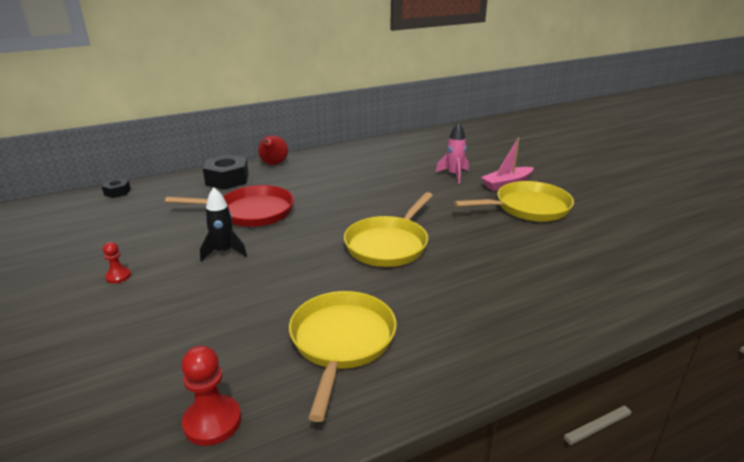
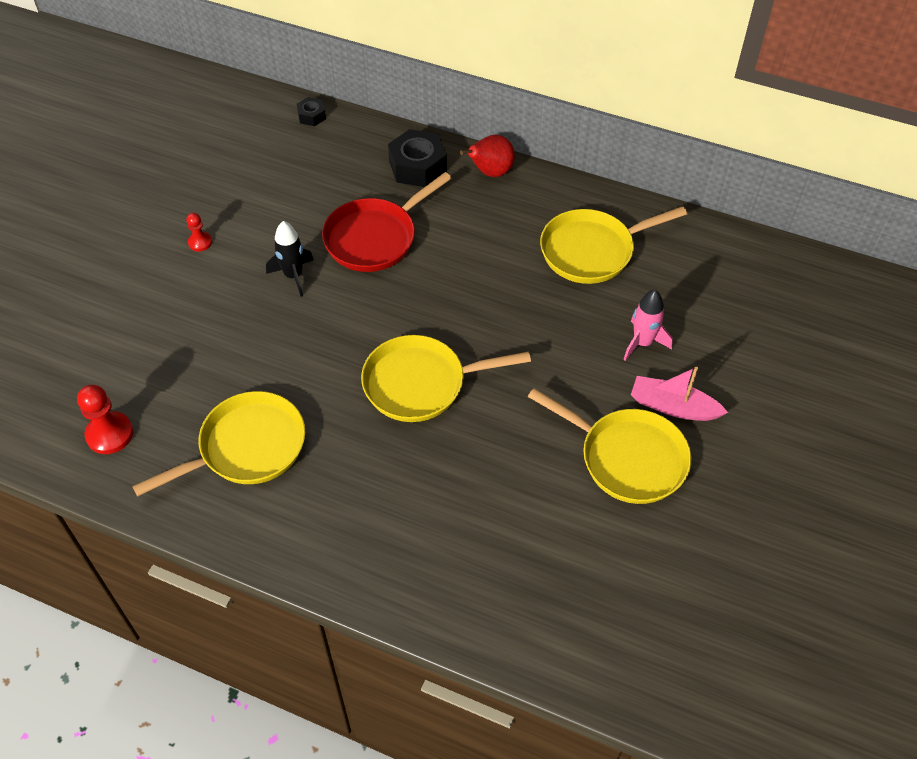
camera: 50 degrees right, 25 degrees up
red pan [165,185,294,227] -> red pan turned 90 degrees clockwise [322,172,452,272]
none -> yellow pan [540,206,687,284]

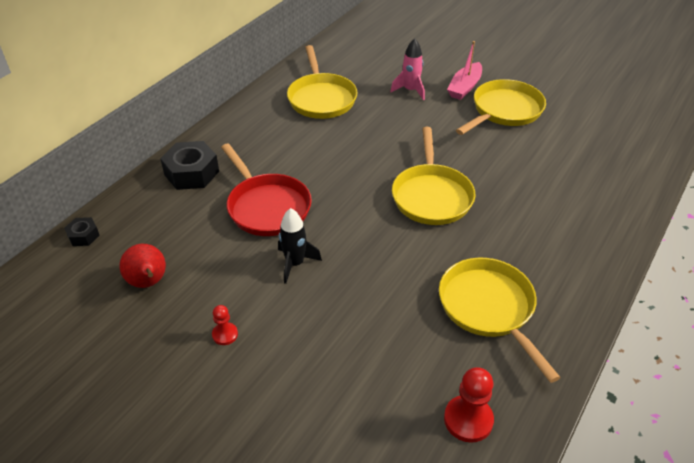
camera: 80 degrees left, 10 degrees down
red pear [460,135,515,177] -> red pear moved to [119,244,166,288]

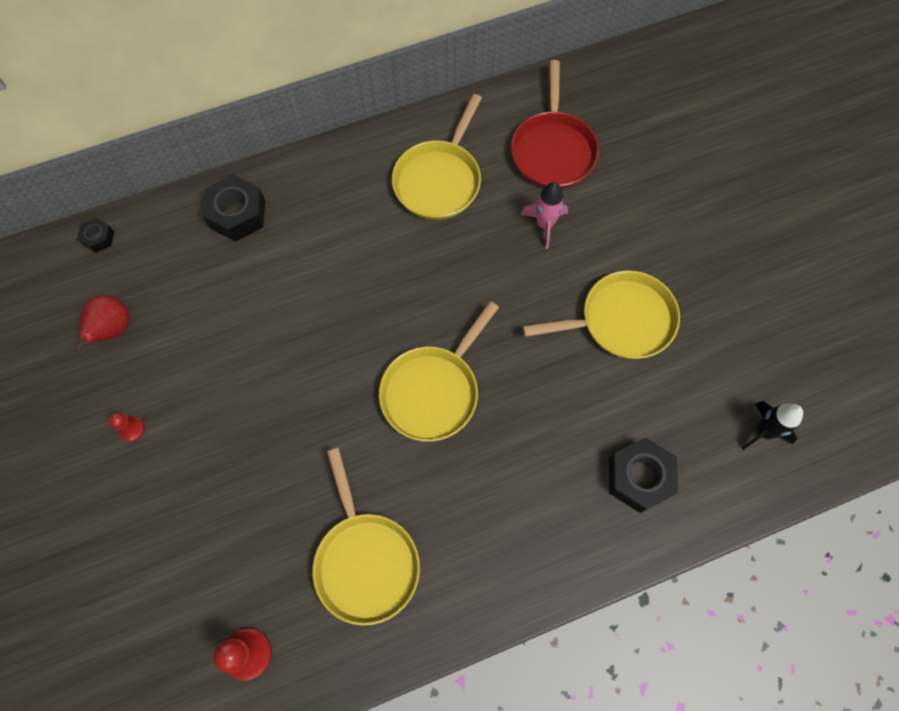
camera: 35 degrees right, 25 degrees up
red pan [221,143,312,236] -> red pan moved to [511,60,599,189]
black rocket [278,208,322,284] -> black rocket moved to [742,401,803,450]
yellow pan [439,258,561,383] -> yellow pan turned 150 degrees clockwise [313,448,420,626]
pink boat [447,41,482,100] -> none
none -> black nut [609,438,678,513]

